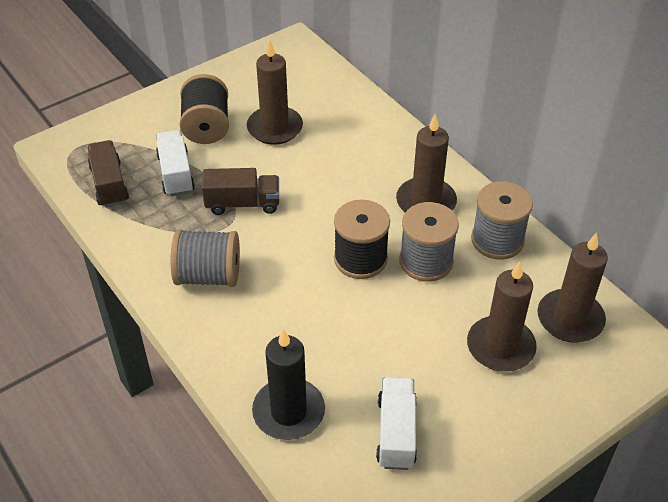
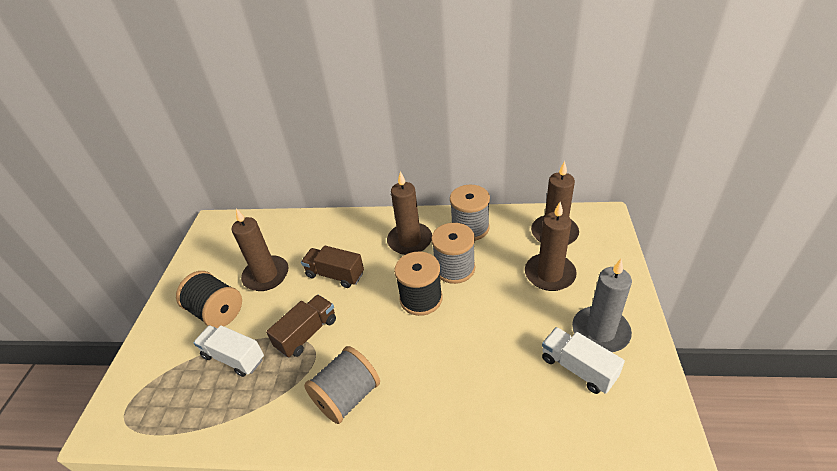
camera: 45 degrees left, 5 degrees down
brown truck [87,140,129,207] -> brown truck moved to [301,246,364,288]
black candle [252,329,325,440] -> none
none -> grey candle [572,259,632,352]

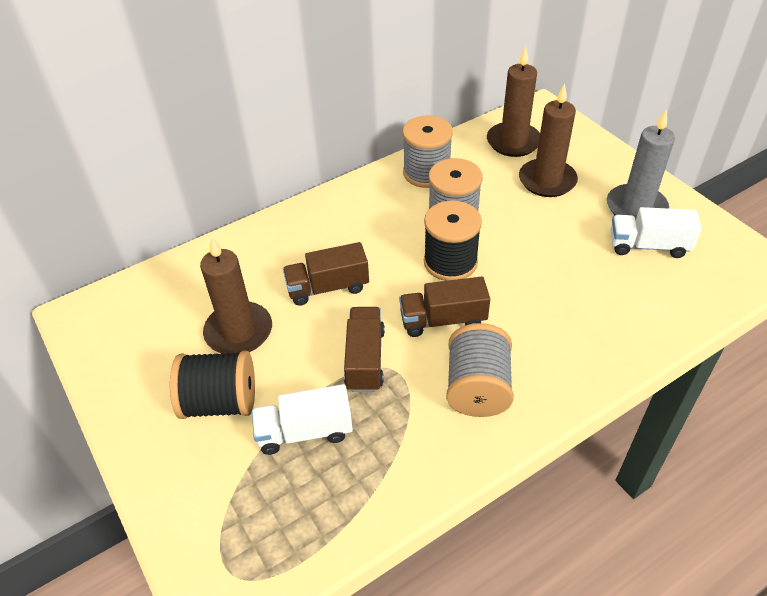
camera: 40 degrees left, 5 degrees up
brown candle [387,171,432,255] -> none
none -> brown truck [399,277,490,337]

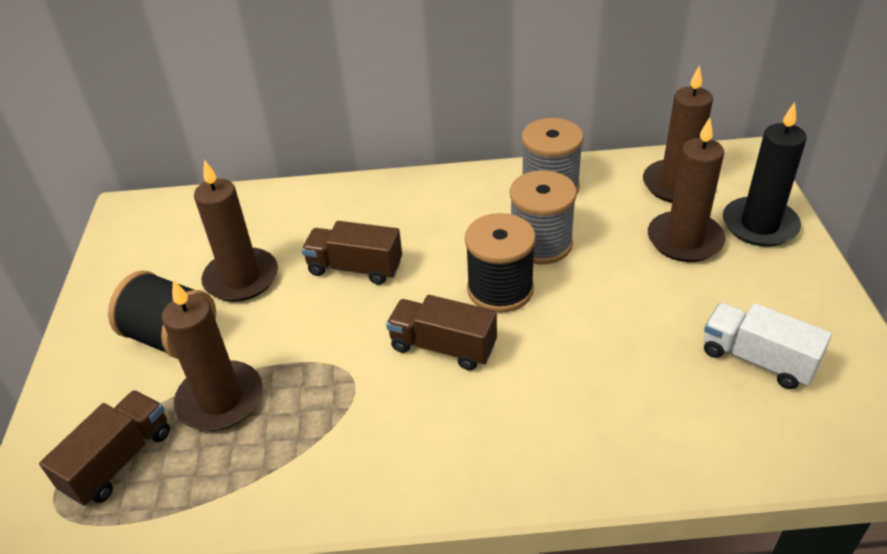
camera: 30 degrees right, 5 degrees down
white truck [252,384,353,455] -> brown candle [162,280,263,431]
brown truck [344,307,385,392] -> brown truck moved to [39,390,170,506]
grey spool [446,323,514,417] -> none
grey candle [607,110,675,220] -> none
none -> black candle [723,102,807,247]

